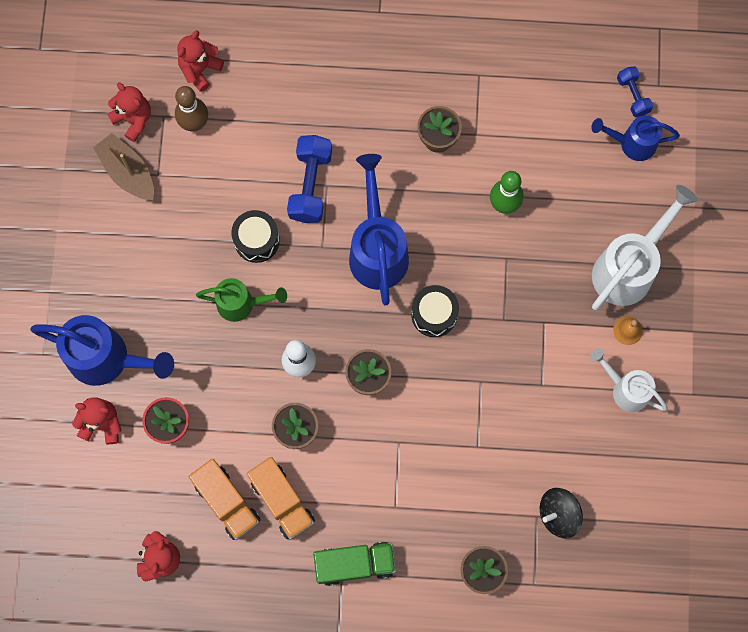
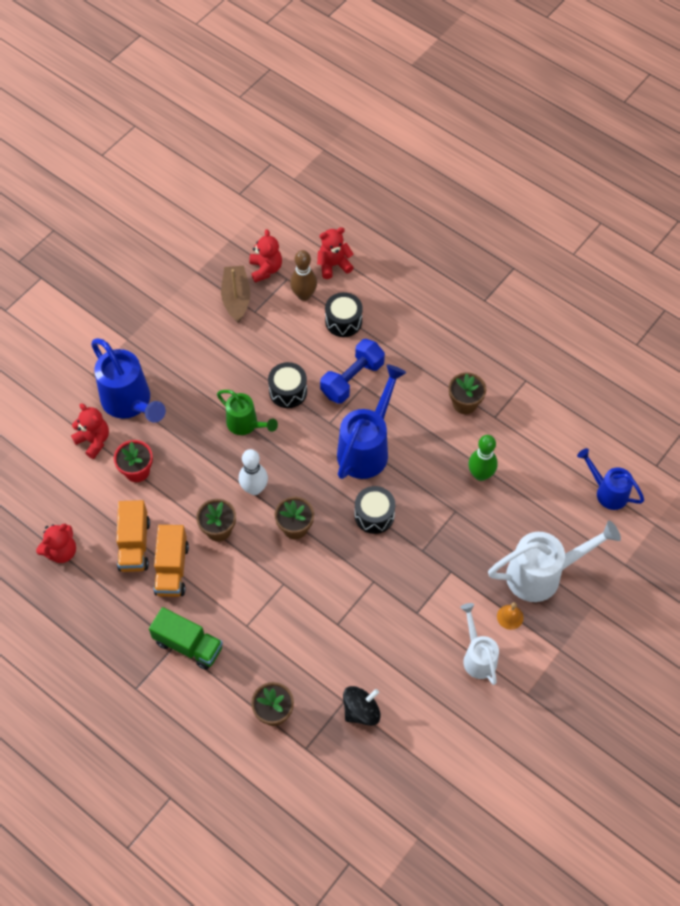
camera: 35 degrees right, 15 degrees down
black spinning top [540,488,583,538] -> black spinning top turned 135 degrees clockwise [343,686,381,726]
blue dumbbell [617,66,654,117] -> none
none -> black drum [325,292,363,337]

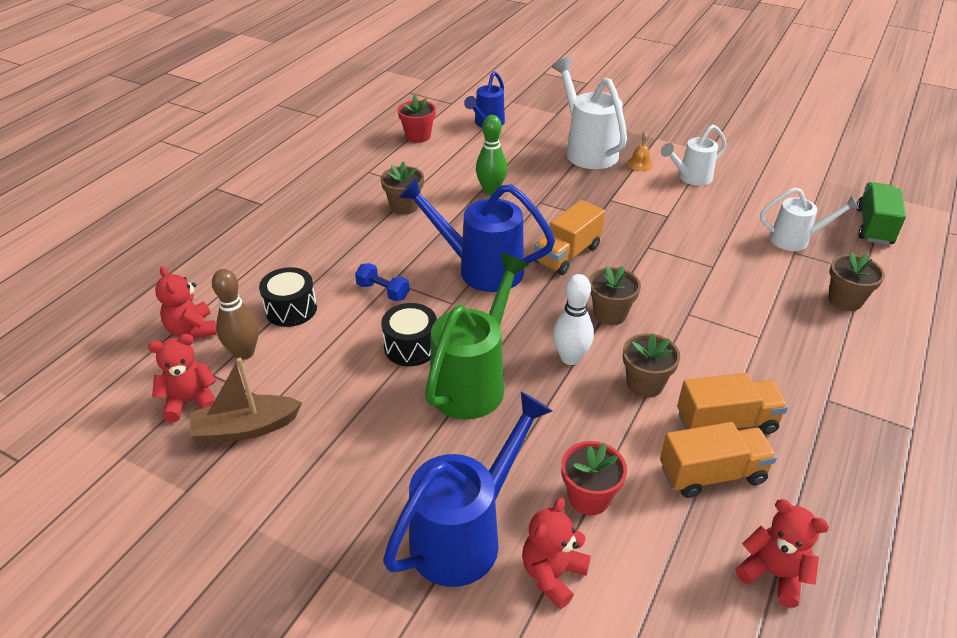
camera: 100 degrees left, 20 degrees down
green truck [149,607,223,670] -> green truck moved to [857,182,906,245]
green watering can [217,390,278,435] -> green watering can [425,253,529,419], size x1.64
blue dumbbell [320,339,385,404] -> blue dumbbell [355,263,409,301], size x0.59
black spinning top [343,686,381,726] -> white watering can [760,187,859,251]
black drum [355,486,395,534] -> orange truck [534,200,605,275]
none -> red flower pot [398,95,436,143]

